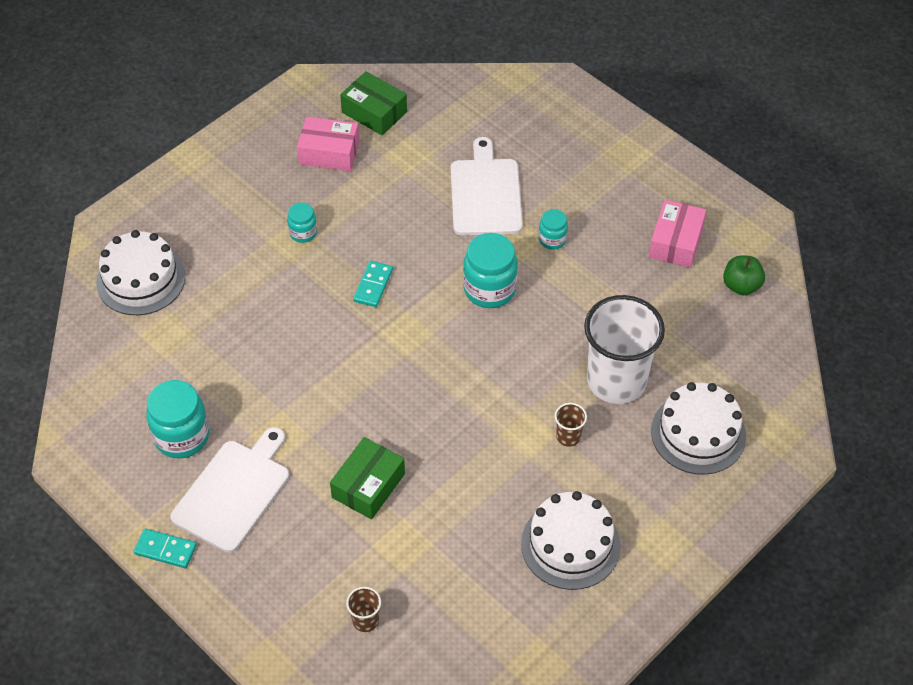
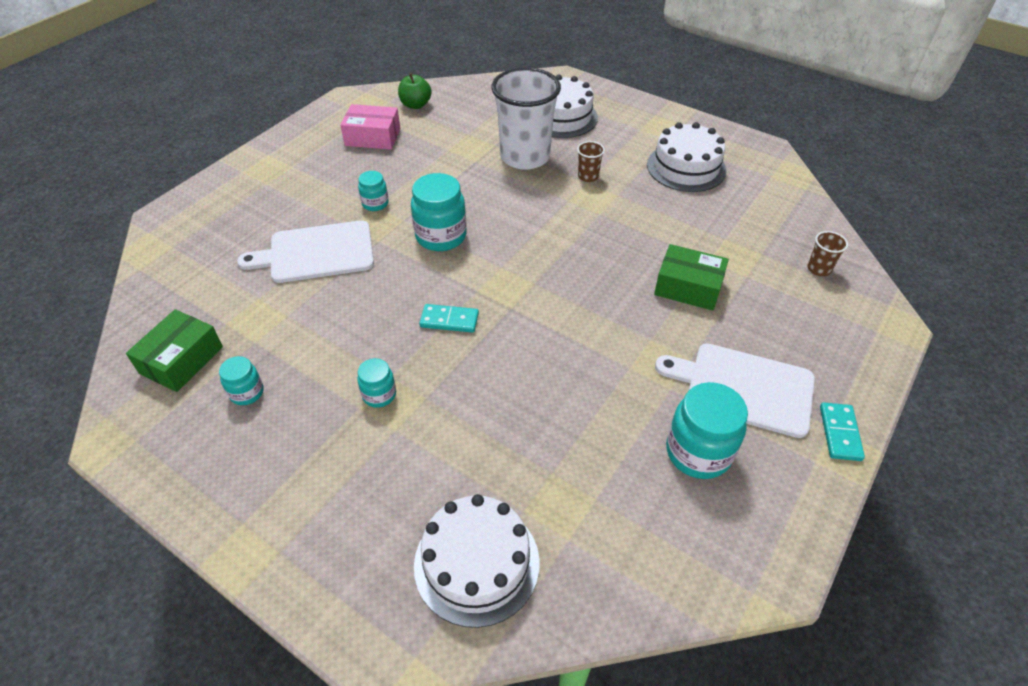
camera: 100 degrees left, 5 degrees down
pink box [297,116,359,171] -> turquoise jar [219,356,264,405]

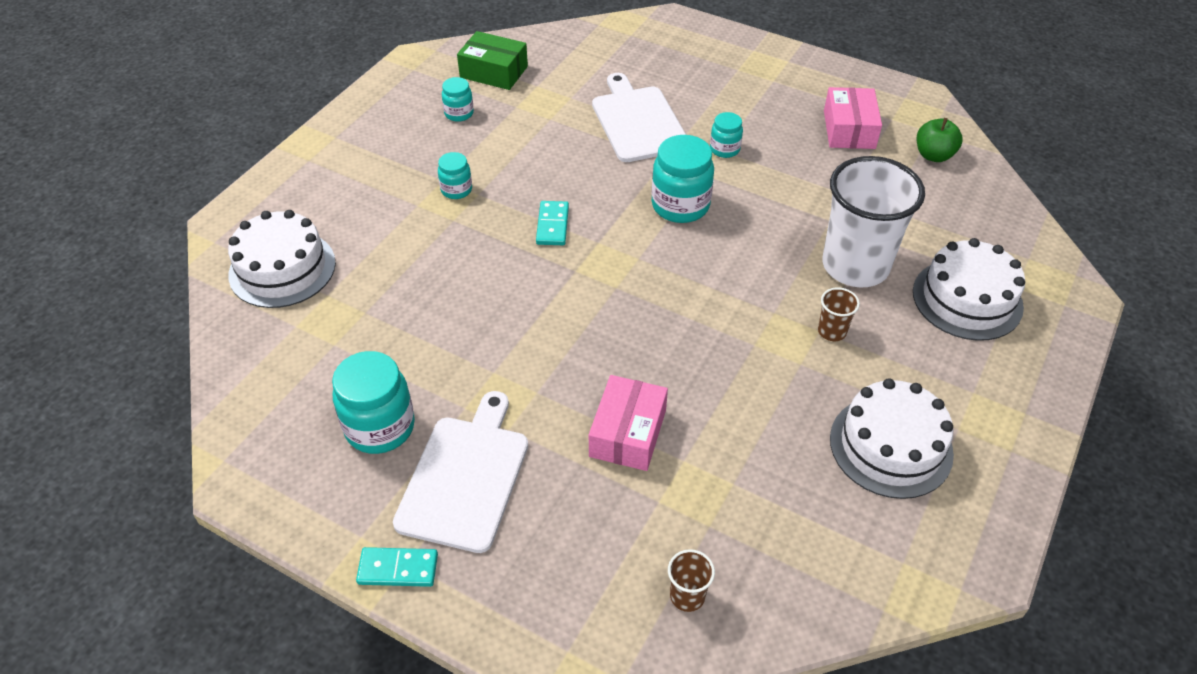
camera: 85 degrees right, 0 degrees up
green box [654,244,729,311] -> pink box [589,375,668,471]

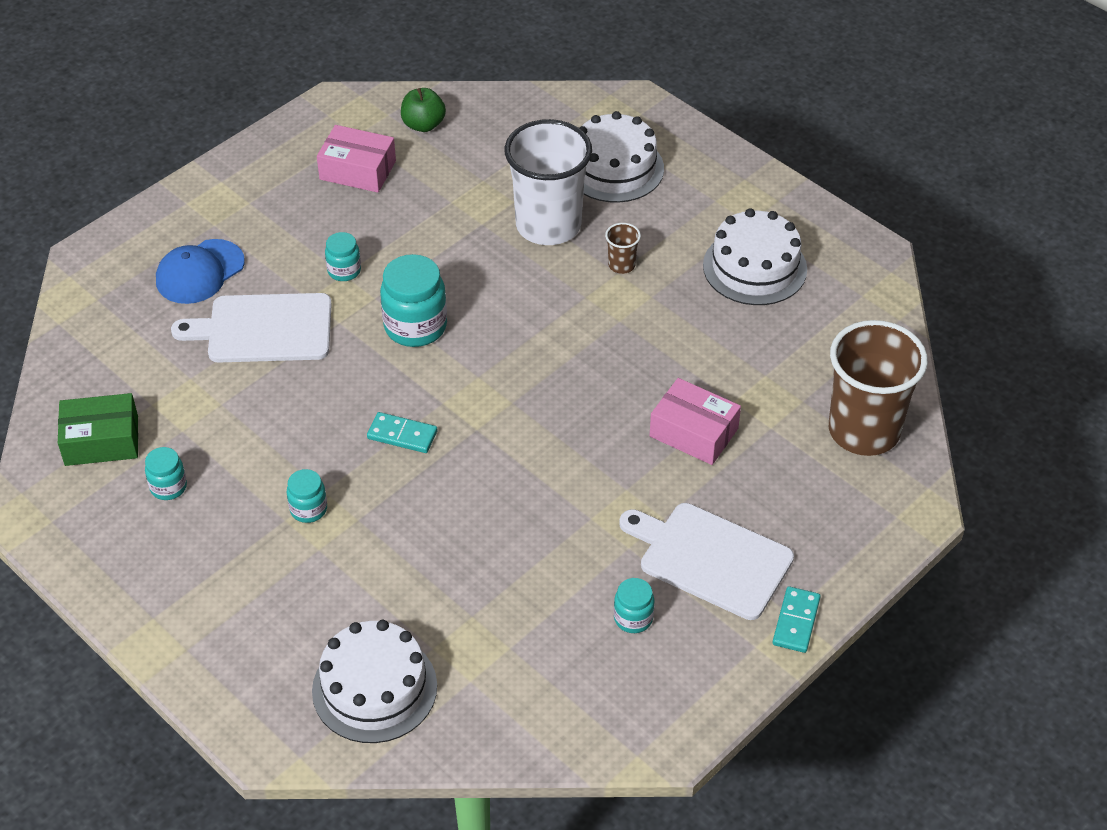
camera: 75 degrees left, 0 degrees up
turquoise jar [332,351,415,454] -> turquoise jar [614,578,654,633], size x0.55
green box [457,31,528,90] -> green box turned 45 degrees clockwise [58,393,138,466]
brown cup [668,549,715,612] -> brown cup [829,320,928,456], size x2.47
none -> blue cap [156,239,245,304]

